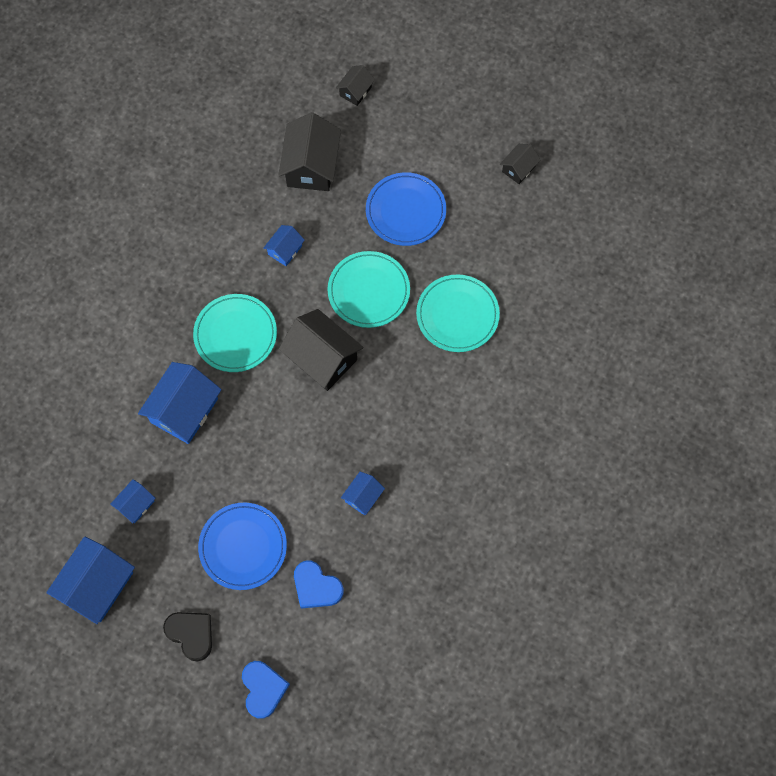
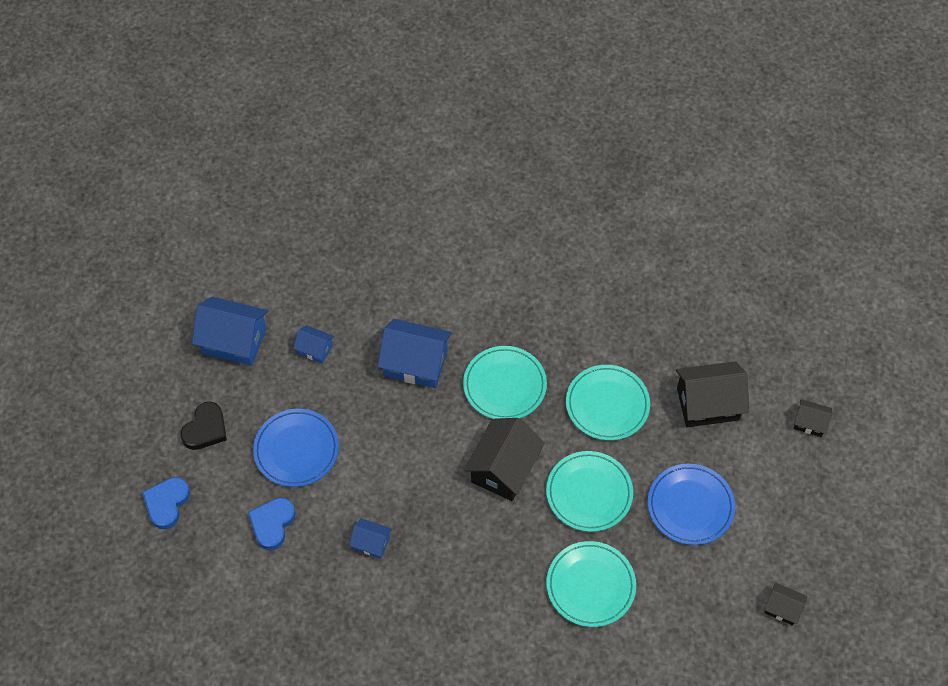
camera: 75 degrees right, 10 degrees down
blue heart [242,661,290,719] -> blue heart turned 135 degrees clockwise [142,477,190,530]
blue house [263,225,305,266] -> turquoise plate [566,365,650,441]

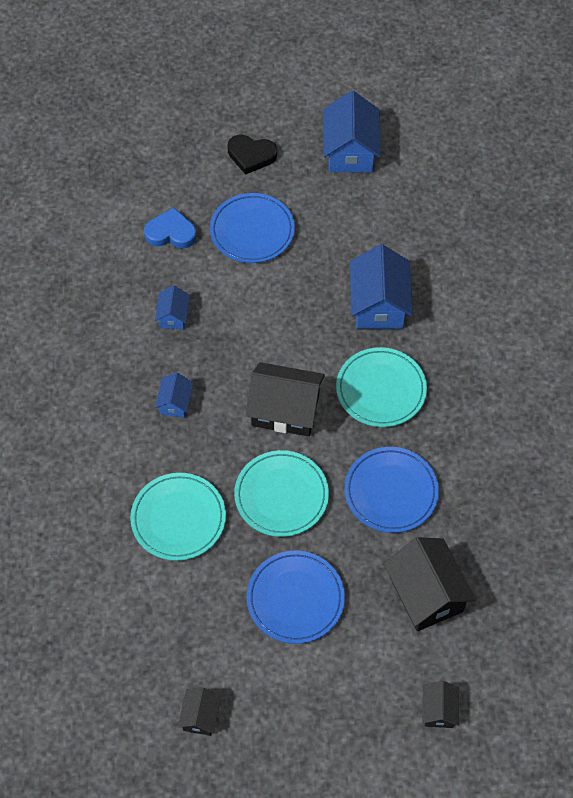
camera: 75 degrees right, 0 degrees up
blue heart [142,477,190,530] -> none
blue house [293,325,335,364] -> blue house moved to [155,372,194,418]
turquoise plate [566,365,650,441] -> blue plate [344,447,439,533]

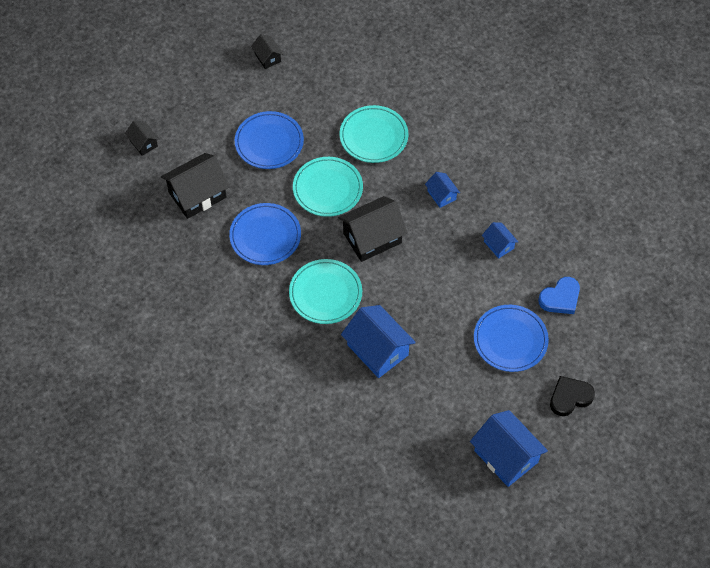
camera: 140 degrees right, 0 degrees up
black house [384,537,476,631] -> black house turned 60 degrees counterclockwise [161,153,230,219]

